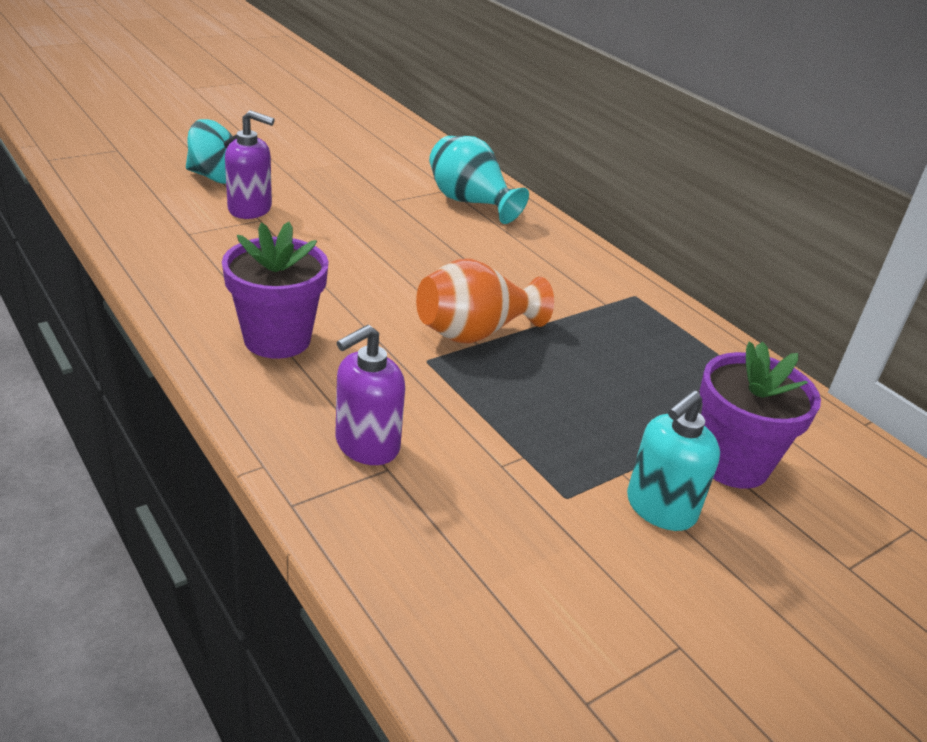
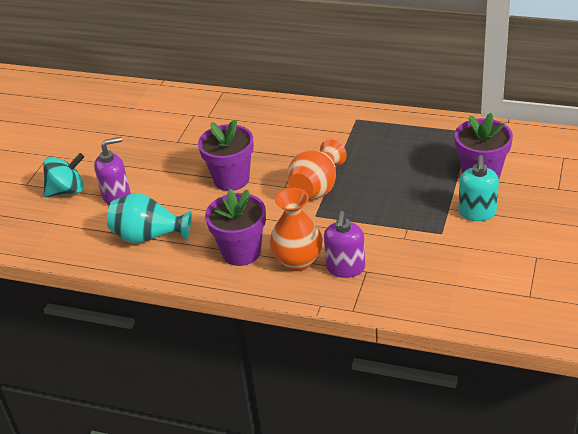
camera: 30 degrees left, 5 degrees up
turquoise vase [429,136,529,224] -> turquoise vase moved to [107,193,192,243]
none -> purple flower pot [198,119,254,191]
none -> orange vase [270,188,323,271]

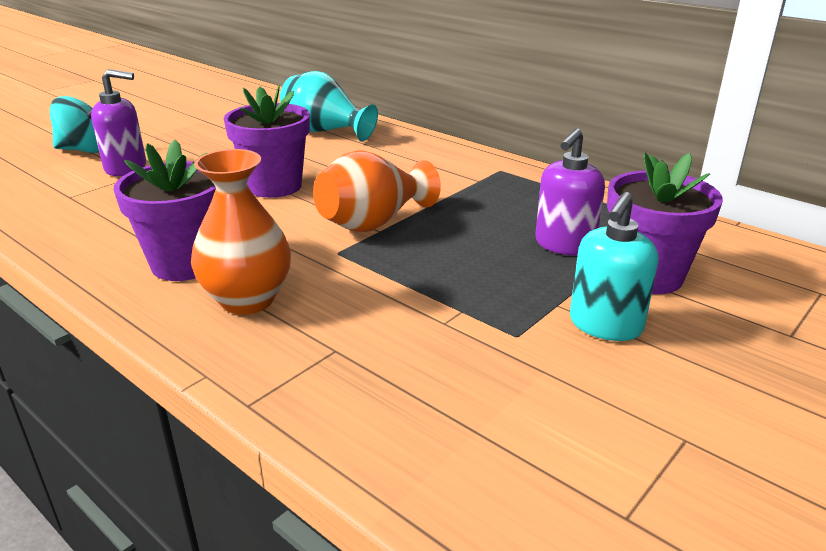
camera: 20 degrees right, 10 degrees down
turquoise vase [107,193,192,243] -> turquoise vase moved to [280,71,378,141]
purple soap dispenser [324,211,365,278] -> purple soap dispenser moved to [535,128,605,256]

